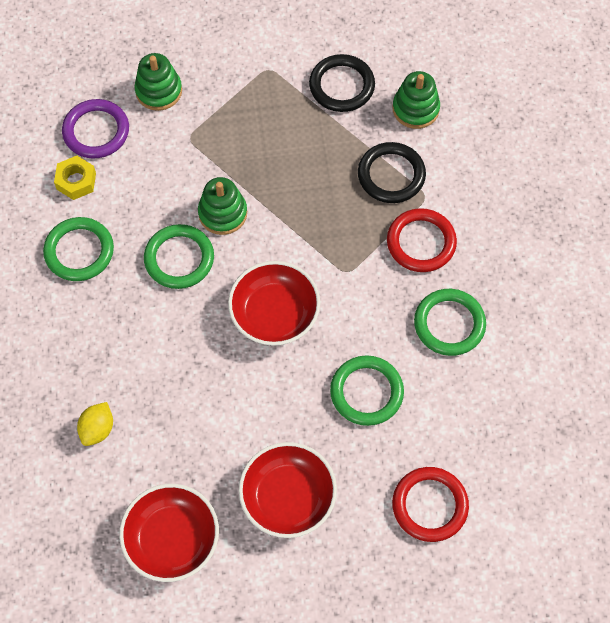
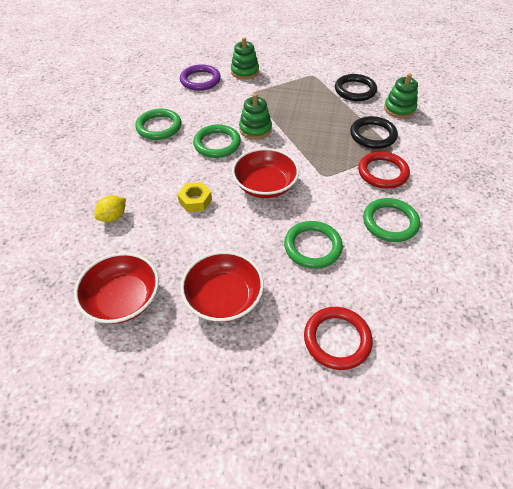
camera: 20 degrees right, 15 degrees down
yellow nut [54,156,96,200] -> yellow nut moved to [177,182,212,212]

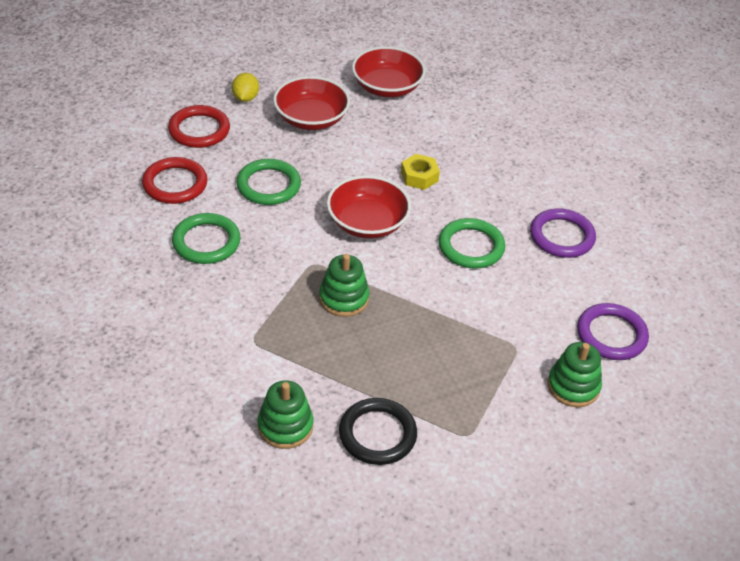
camera: 140 degrees right, 5 degrees down
yellow lemon [94,195,126,222] -> yellow lemon moved to [232,73,259,102]
green ring [135,109,181,140] -> purple ring [530,208,596,258]
green stacking toy [239,93,272,140] -> green stacking toy moved to [319,254,369,317]
black ring [350,116,398,149] -> none
red ring [358,151,410,189] -> red ring moved to [142,157,207,204]

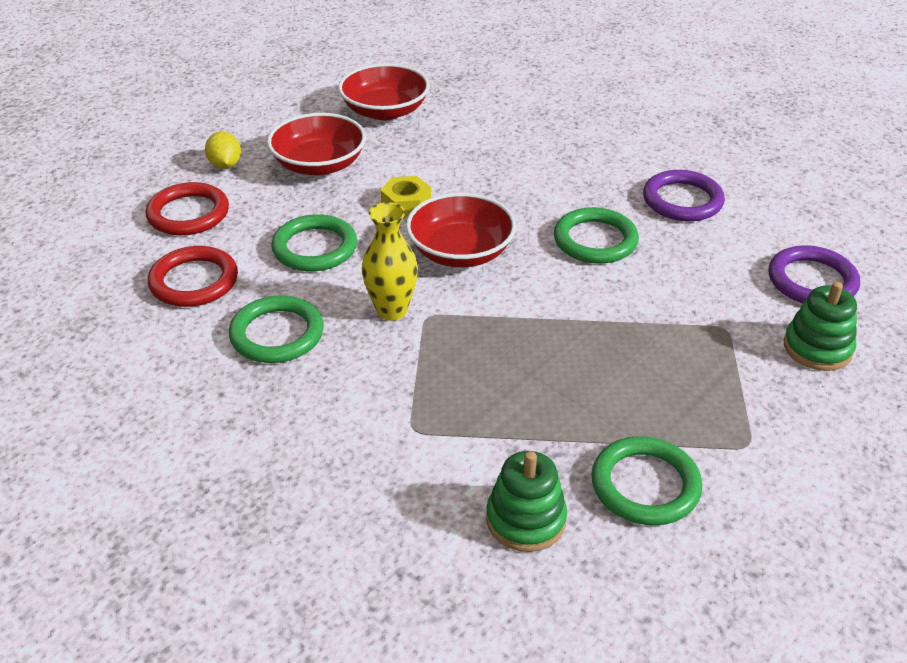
camera: 20 degrees left, 5 degrees down
green stacking toy [319,254,369,317] -> none
black ring [339,398,417,465] -> green ring [591,436,702,525]
yellow nut [401,154,440,190] -> yellow nut moved to [380,176,431,216]
none -> yellow vase [362,202,418,321]

